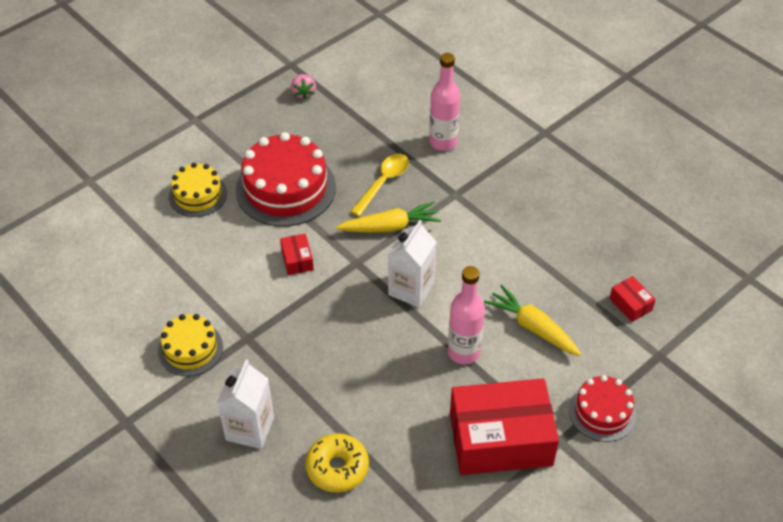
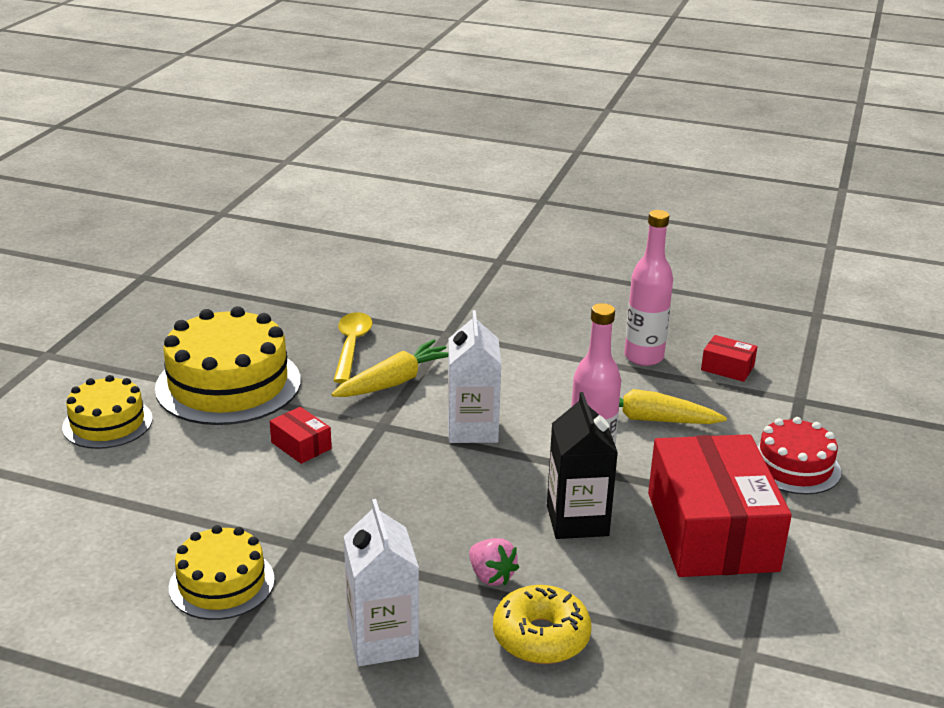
camera: 30 degrees left, 20 degrees down
red cake [236,132,336,227] -> yellow cake [155,306,301,425]
pink strawberry [291,74,316,100] -> pink strawberry moved to [469,538,519,586]
pink bottle [429,53,460,151] -> pink bottle moved to [624,210,673,366]
red box [450,378,559,475] -> red box turned 60 degrees counterclockwise [648,434,792,577]
none -> black carton [547,392,618,539]

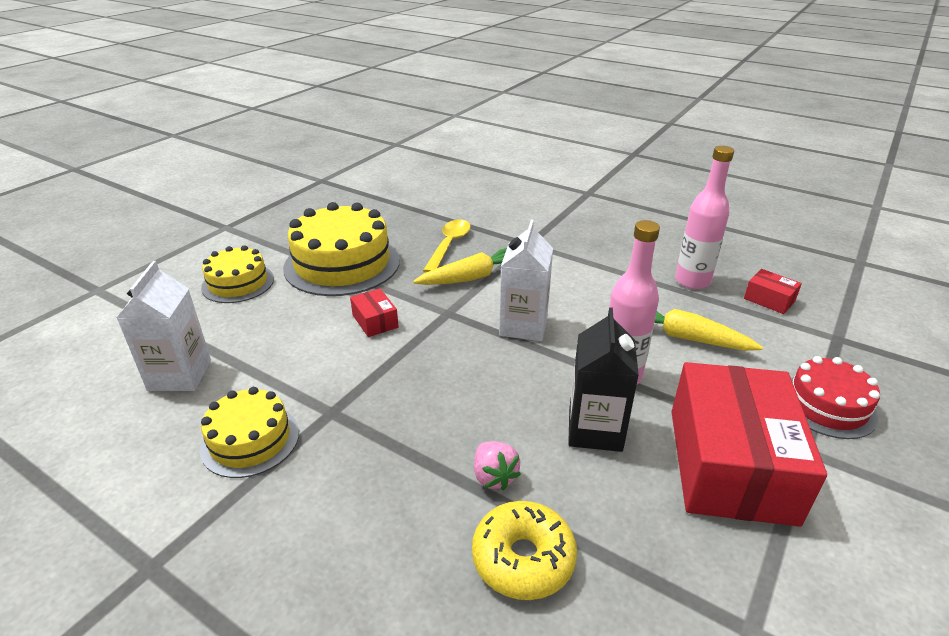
camera: 15 degrees right, 5 degrees up
white carton [344,499,419,666] -> white carton moved to [116,261,211,391]

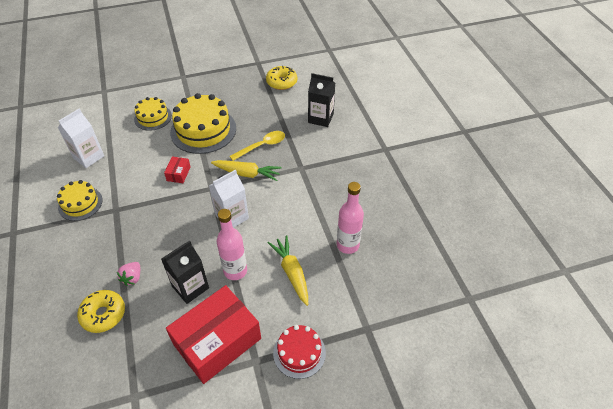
camera: 40 degrees right, 15 degrees up
red box [744,269,802,314] -> none
none -> yellow donut [266,66,297,90]
none -> black carton [308,73,335,127]

